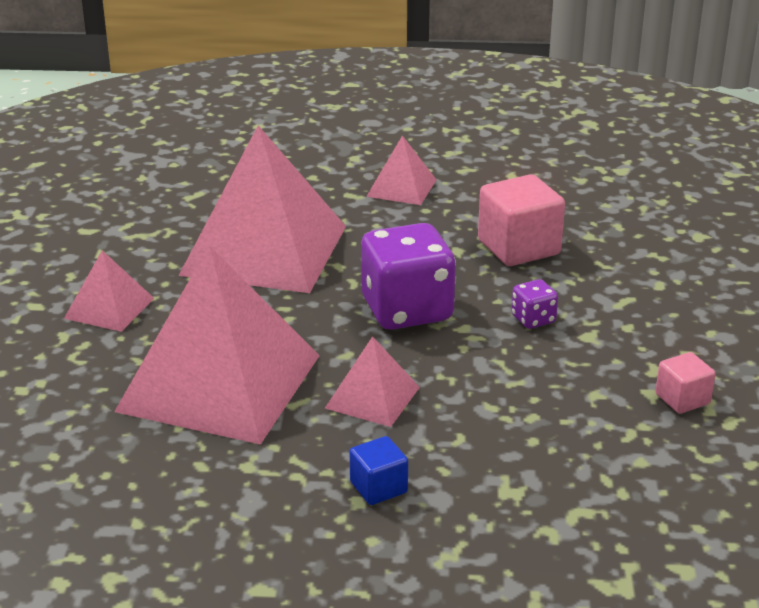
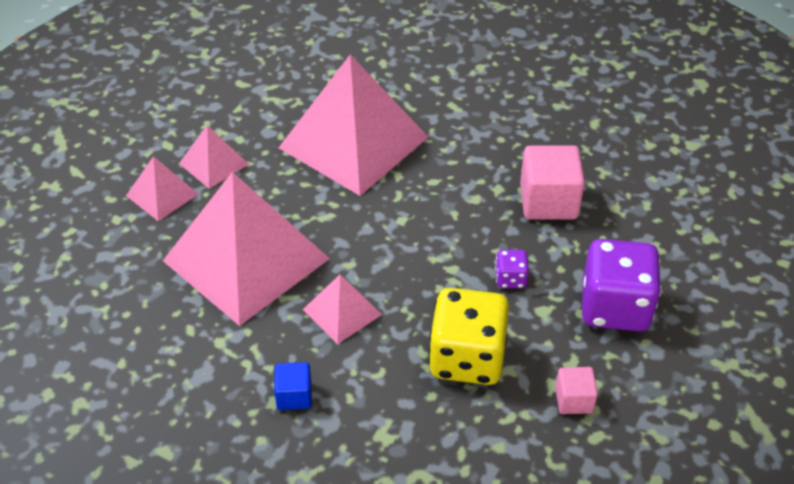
camera: 25 degrees right, 15 degrees up
purple dice [361,223,456,330] -> purple dice moved to [582,239,662,332]
pink pyramid [366,135,437,205] -> pink pyramid moved to [126,156,198,221]
none -> yellow dice [429,288,509,385]

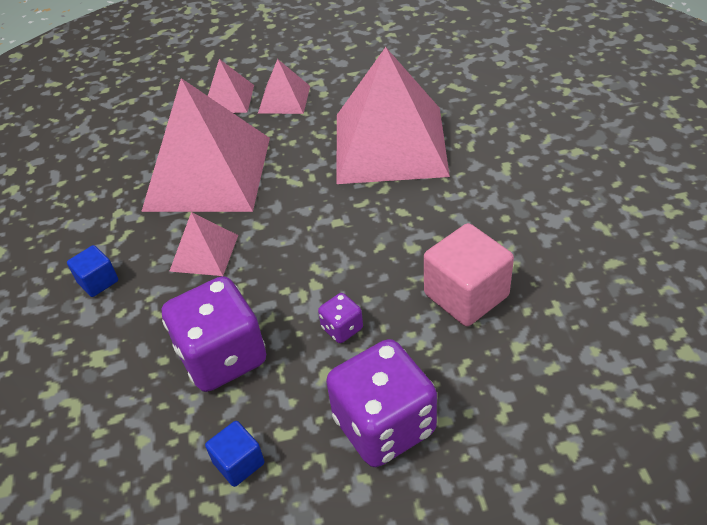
camera: 55 degrees right, 0 degrees up
yellow dice [429,288,509,385] -> purple dice [162,276,266,392]
pink cube [555,367,598,414] -> blue cube [205,421,265,487]

